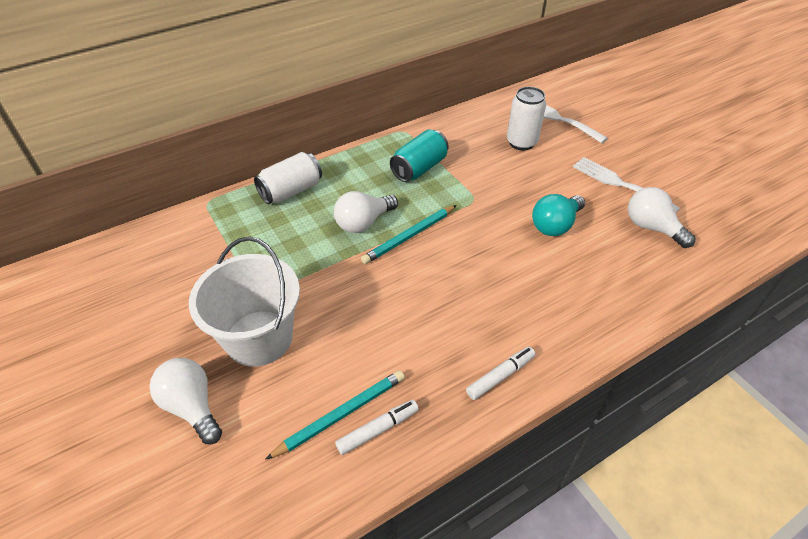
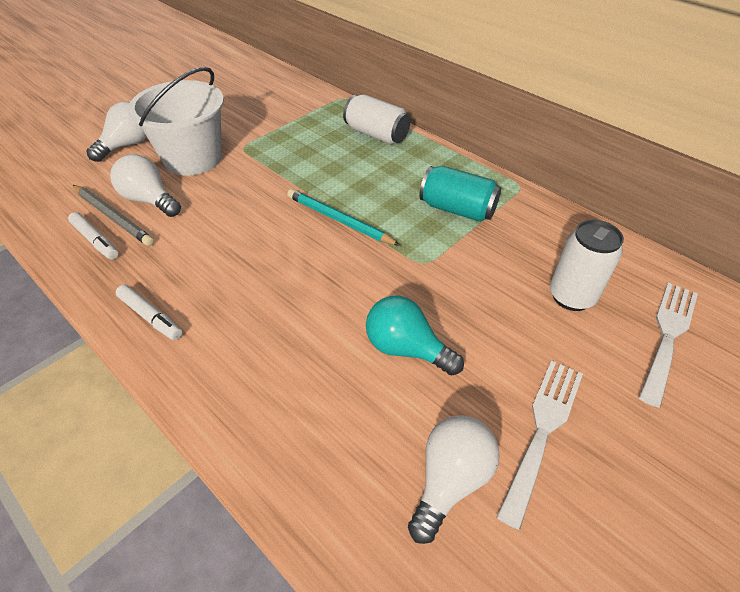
camera: 75 degrees right, 0 degrees up
turquoise pencil [265,370,405,460] -> grey pencil [73,185,154,246]
white light bulb [334,191,398,233] -> white light bulb moved to [110,154,181,217]

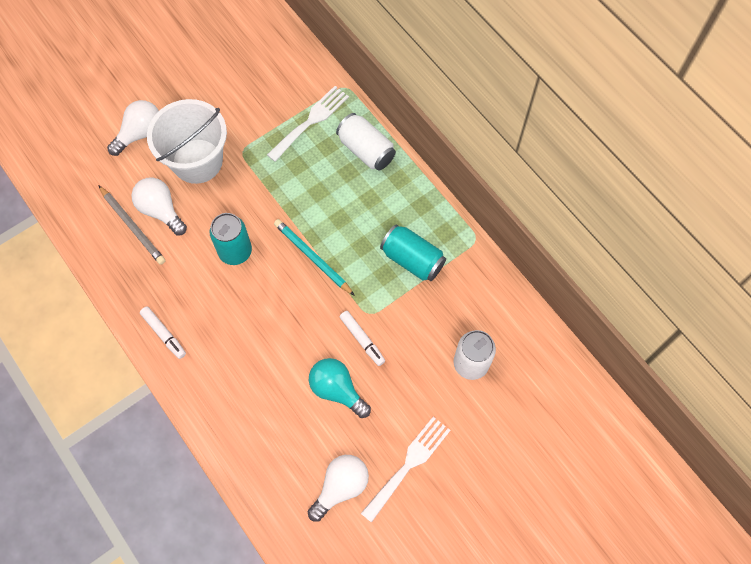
camera: 10 degrees right, 20 degrees up
white marker [68,212,118,259] -> white marker moved to [339,311,385,366]
white fork [639,283,698,407] -> white fork moved to [267,86,349,162]
none -> turquoise can [209,213,252,265]

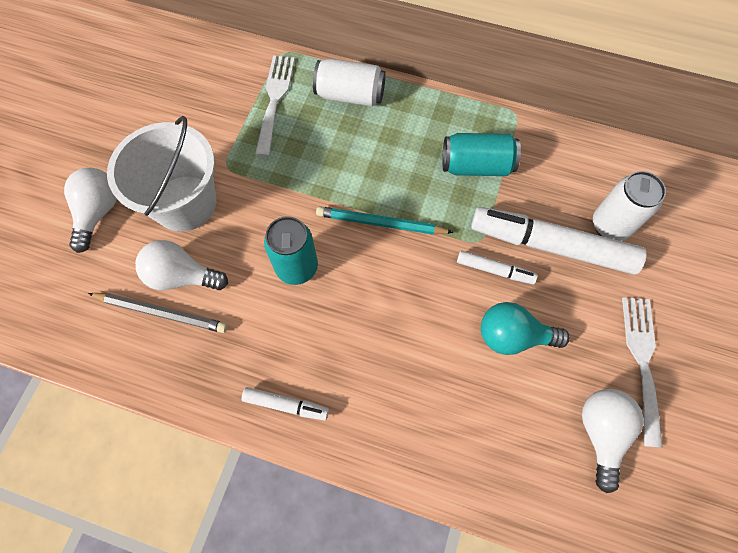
camera: 35 degrees left, 0 degrees up
none -> white marker [471,207,647,275]

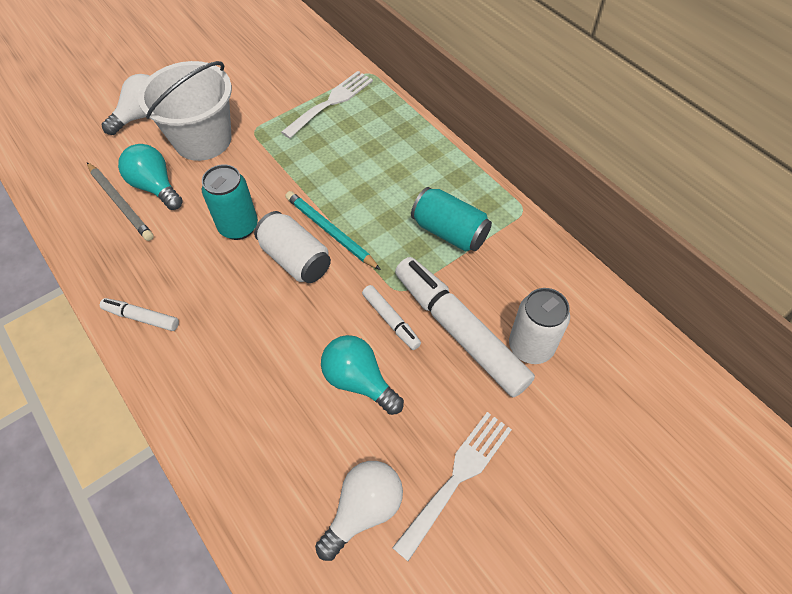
camera: 35 degrees right, 10 degrees down
white light bulb [135,240,228,290] -> turquoise light bulb [118,144,183,210]
white marker [242,387,329,421] -> white marker turned 150 degrees clockwise [100,298,179,331]
white can [313,58,386,107] -> white can moved to [254,211,331,283]

